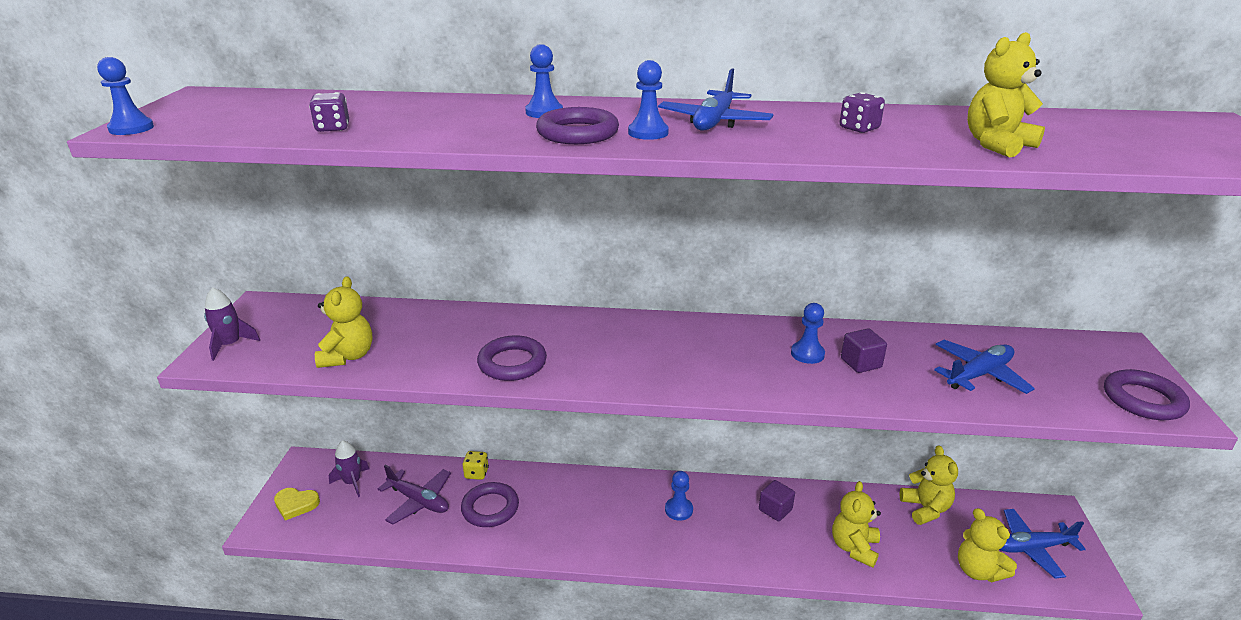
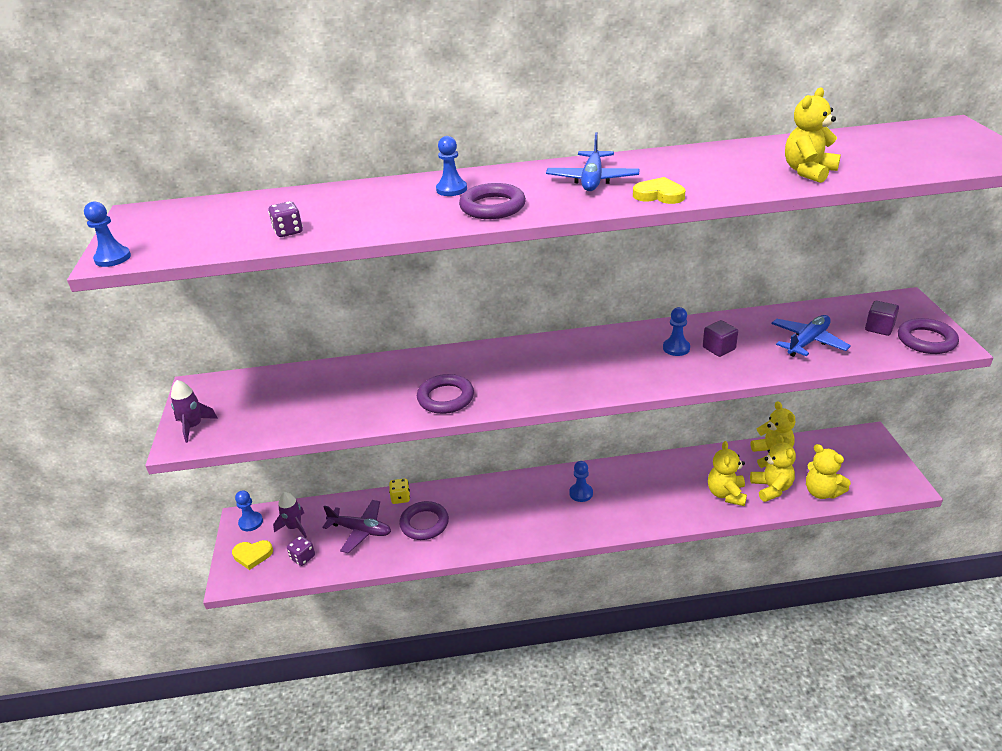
camera: 10 degrees left, 5 degrees up
yellow teddy bear [315,276,373,368] -> yellow teddy bear moved to [750,435,796,502]
blue pawn [628,60,669,140] -> blue pawn moved to [235,490,263,531]
purple cube [759,480,795,522] -> purple cube moved to [865,301,899,336]
purple dice [840,92,885,133] -> purple dice moved to [287,536,315,566]
blue plane [999,509,1086,579] -> none
none -> yellow heart [633,177,685,204]

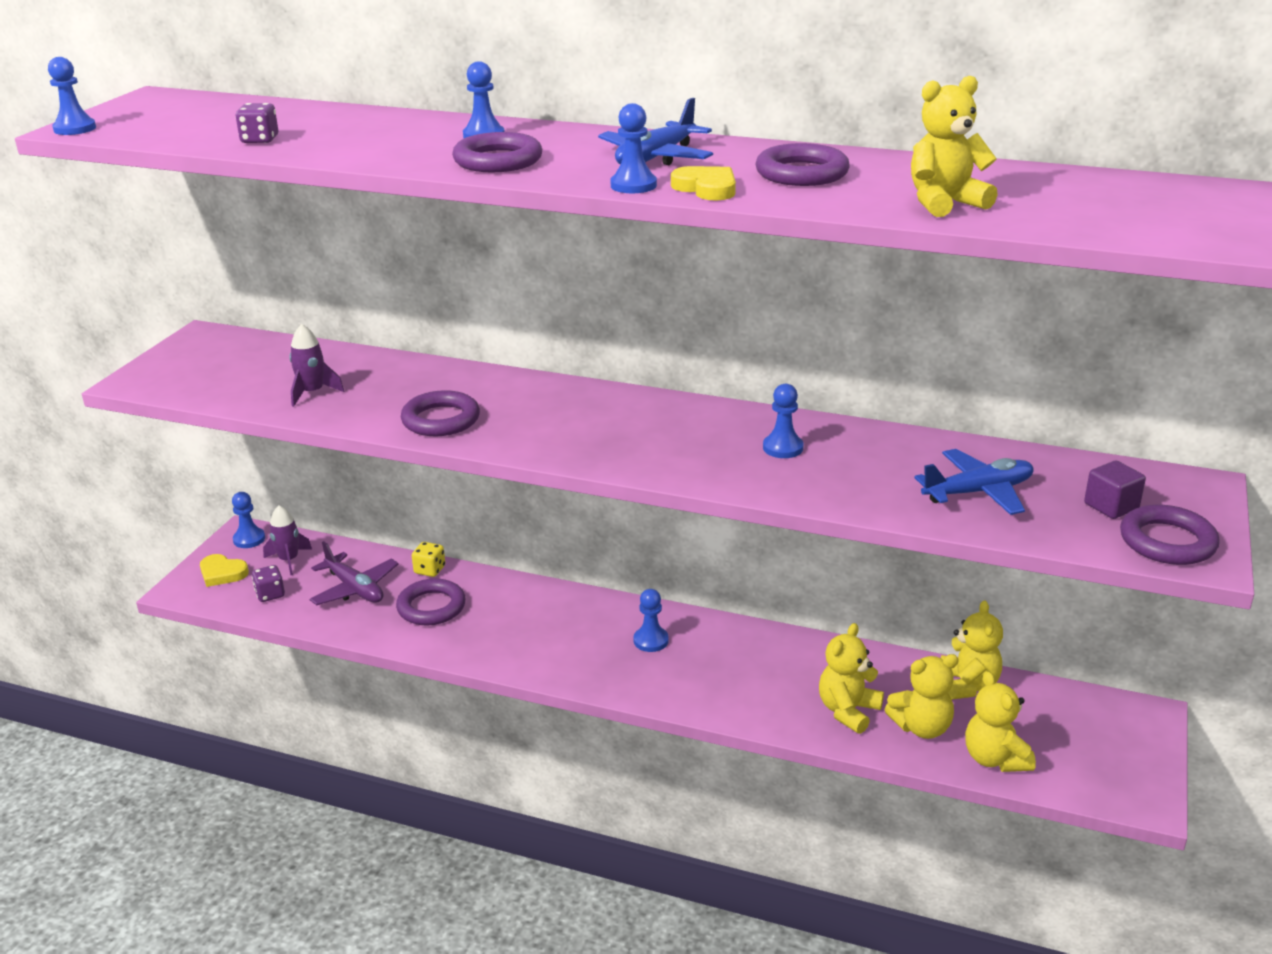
camera: 25 degrees right, 5 degrees down
purple rocket [171,380,218,443] -> purple rocket moved to [289,324,344,407]
purple cube [703,320,738,357] -> none
yellow teddy bear [750,435,796,502] -> yellow teddy bear turned 60 degrees clockwise [884,654,959,739]
none -> blue pawn [610,103,657,193]
none -> purple ring [756,143,850,186]

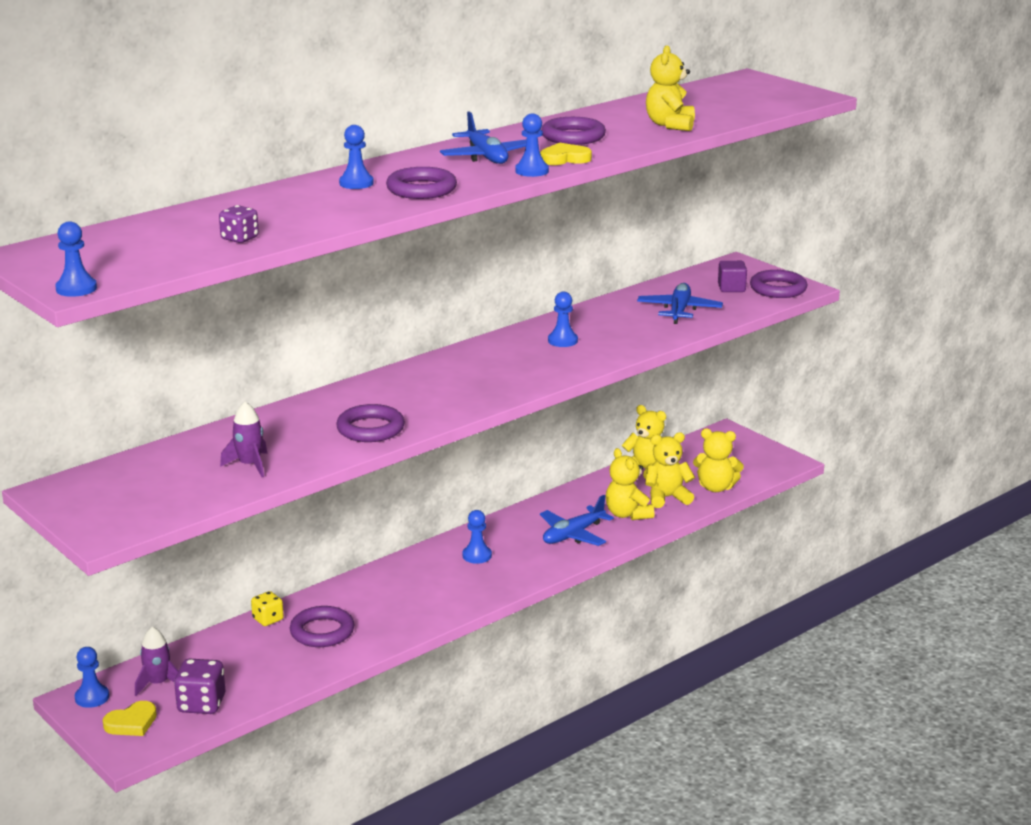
camera: 60 degrees left, 5 degrees down
purple dice [252,565,285,602] -> purple dice [174,659,225,714], size x1.57
purple plane [310,541,399,605] -> none
yellow teddy bear [884,654,959,739] -> yellow teddy bear turned 120 degrees counterclockwise [645,432,695,508]
none -> blue plane [540,495,614,546]

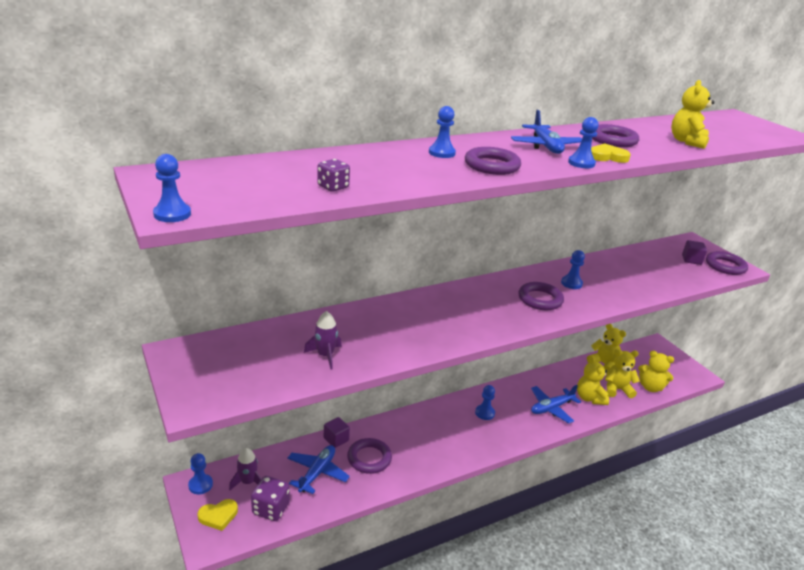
camera: 10 degrees right, 5 degrees up
yellow dice [251,591,284,626] -> purple cube [324,417,350,448]
purple ring [336,404,405,442] -> purple ring moved to [518,282,564,310]
blue plane [637,283,723,324] -> blue plane moved to [287,445,350,494]

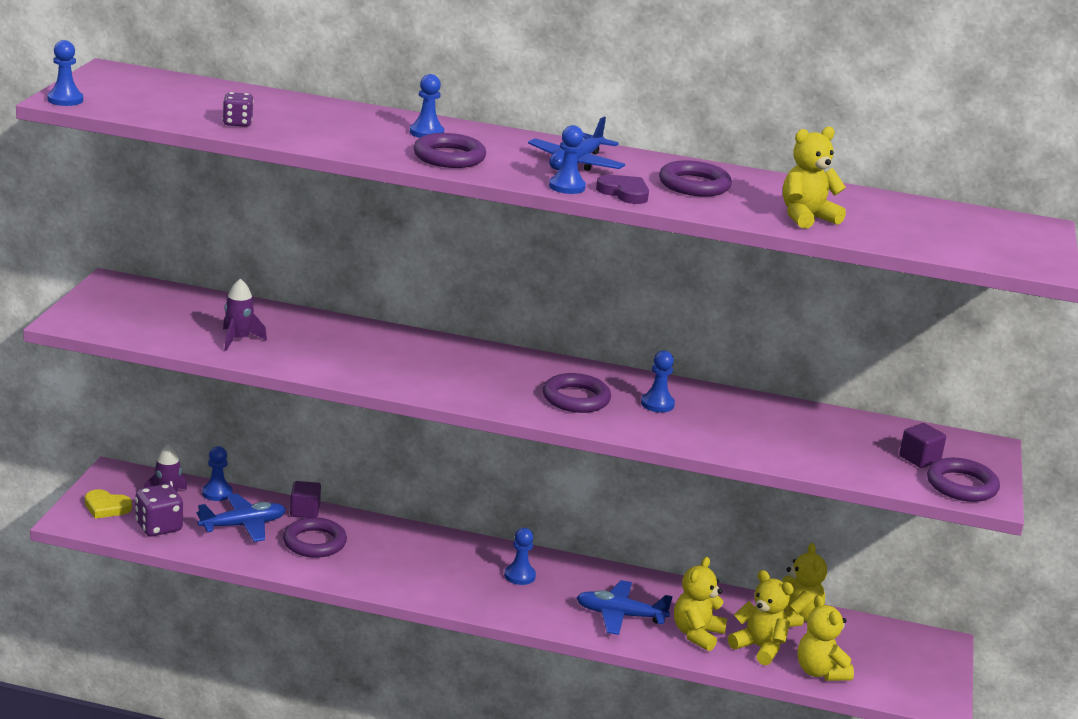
camera: 40 degrees right, 5 degrees down
blue pawn [188,453,213,494] -> blue pawn moved to [202,446,232,501]
yellow heart [591,143,631,163] -> purple heart [596,175,649,204]

